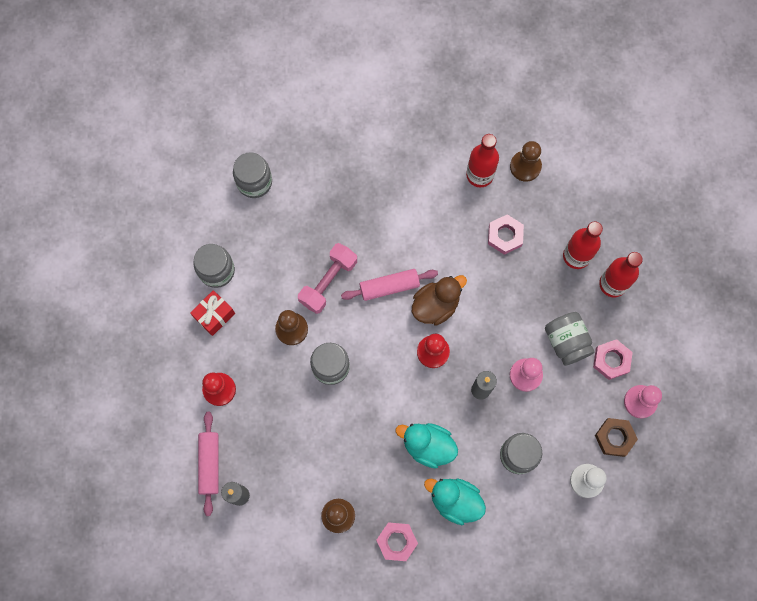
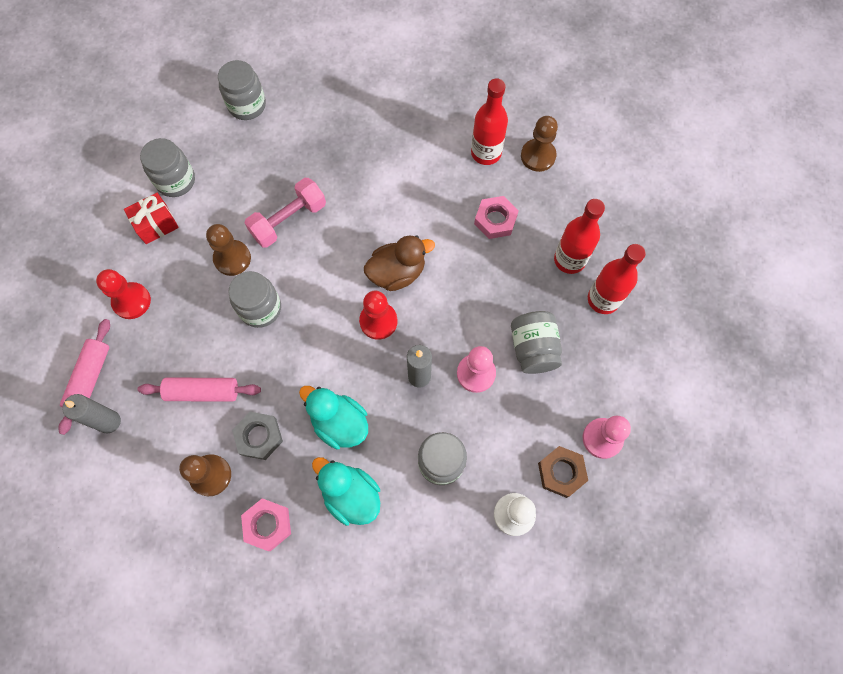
camera: 15 degrees right, 5 degrees down
pink rolling pin [341,269,438,301] -> pink rolling pin moved to [137,377,261,402]
pink nut [593,339,633,380] -> none
none -> grey nut [232,412,283,460]

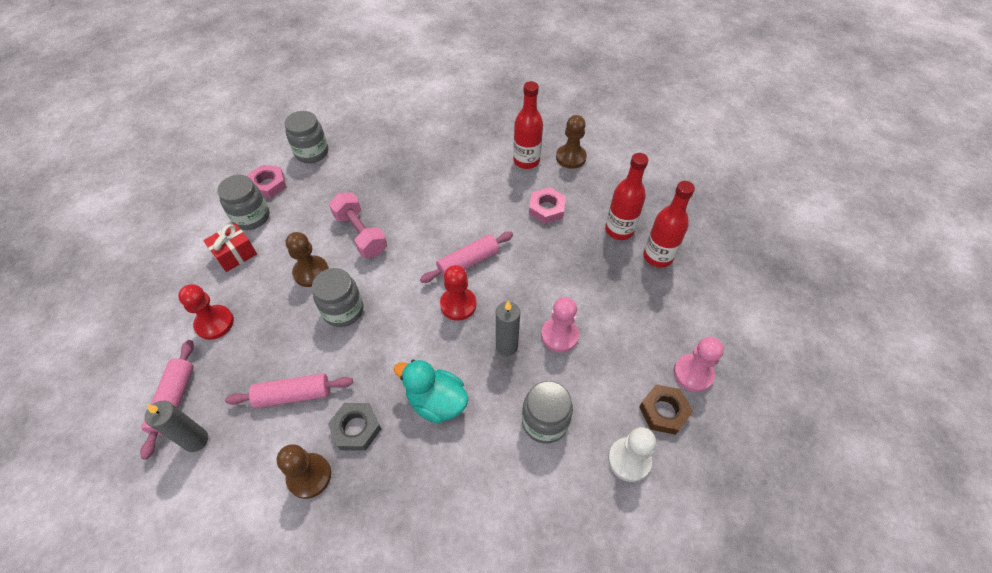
camera: 10 degrees left, 15 degrees down
pink nut [241,498,291,551] -> pink nut moved to [247,165,286,198]
pink dumbbell [245,178,326,248] -> pink dumbbell turned 75 degrees counterclockwise [329,193,387,258]
turquoise duck [312,457,380,526] -> none
brown duck [364,235,435,291] -> pink rolling pin [420,232,513,283]
grey jar [511,311,562,374] -> none

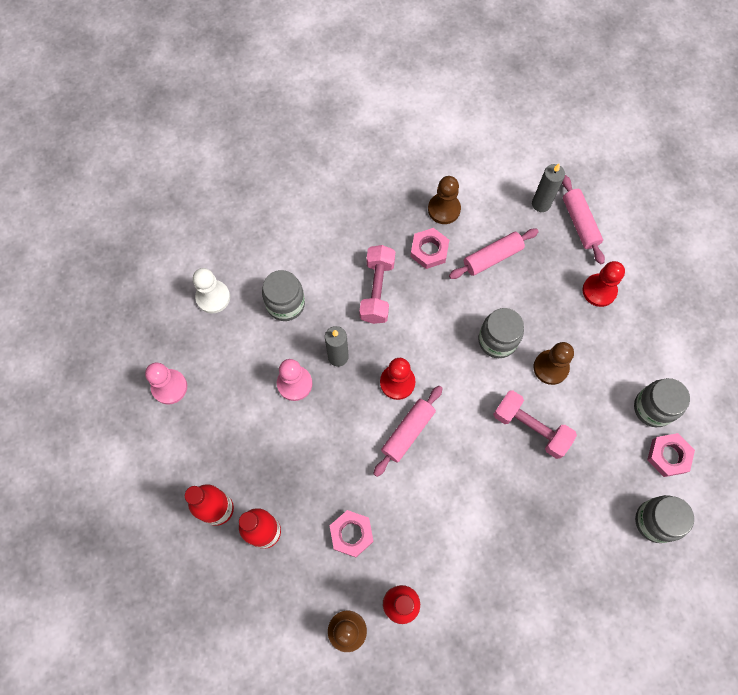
camera: 160 degrees right, 15 degrees up
red gift [203,223,257,272] -> none
grey nut [328,403,381,451] -> pink nut [410,228,449,269]
turquoise duck [394,360,469,423] -> pink dumbbell [359,245,395,324]
brown nut [639,384,693,435] -> none

